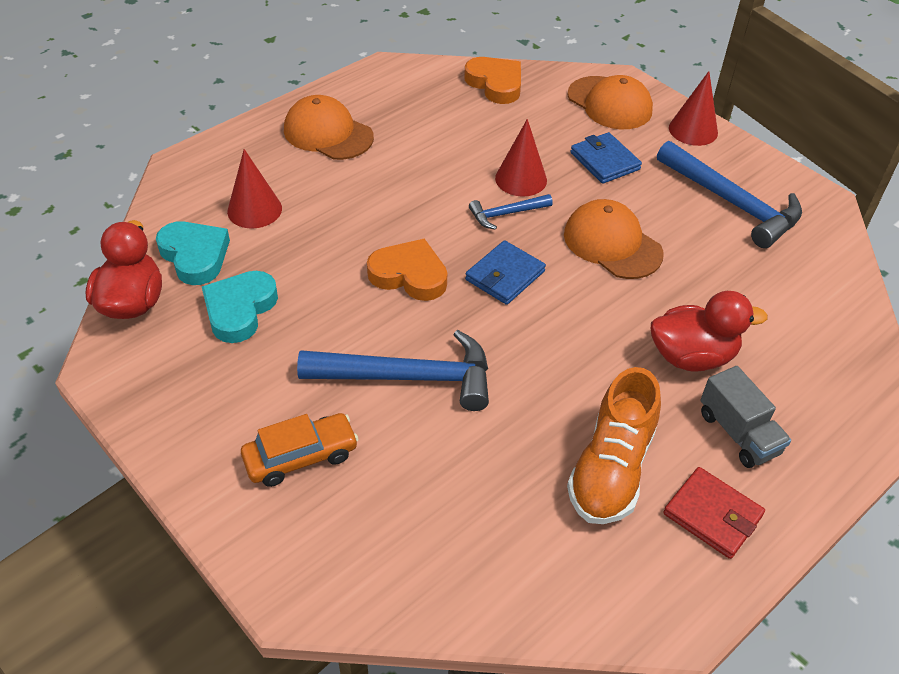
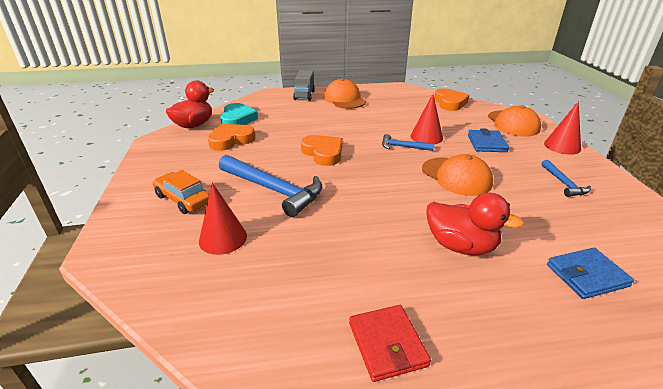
camera: 35 degrees right, 15 degrees down
turquoise heart [202,271,278,343] -> orange heart [208,124,255,151]
red cone [227,149,282,229] -> red cone moved to [199,182,247,255]
orange car [241,413,359,487] -> orange car turned 150 degrees counterclockwise [153,170,209,214]
blue wallet [465,240,546,305] -> blue wallet moved to [547,248,634,299]
orange cap [564,199,664,279] -> orange cap turned 150 degrees clockwise [422,154,493,196]
orange shoe [567,367,661,524] -> none
blue hammer [657,141,802,248] -> blue hammer [541,160,591,197], size x0.51
grey truck [700,366,791,468] -> grey truck moved to [293,70,315,101]

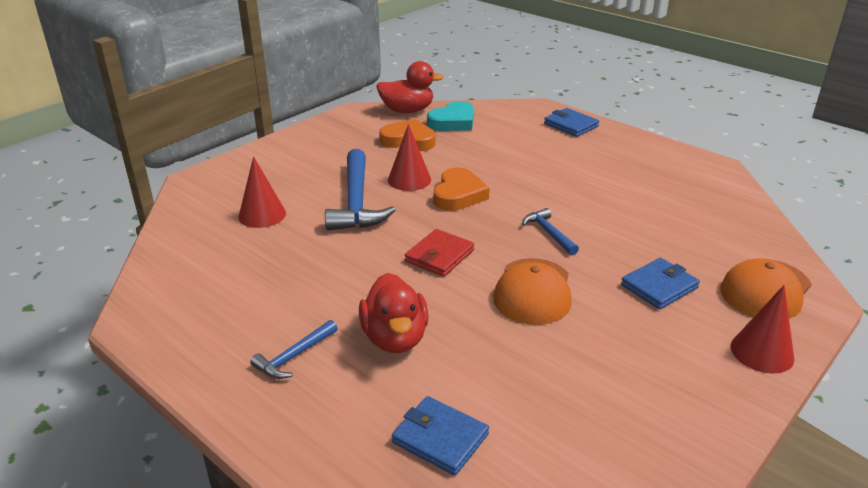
camera: 50 degrees right, 0 degrees up
orange car [153,170,209,214] -> none
grey truck [293,70,315,101] -> blue wallet [544,108,599,137]
orange cap [324,78,366,109] -> none
red wallet [349,305,431,382] -> red wallet moved to [405,229,474,277]
red cone [410,94,443,144] -> red cone moved to [388,124,431,191]
orange heart [434,88,469,111] -> none
blue hammer [541,160,591,197] -> blue hammer moved to [250,320,338,379]

